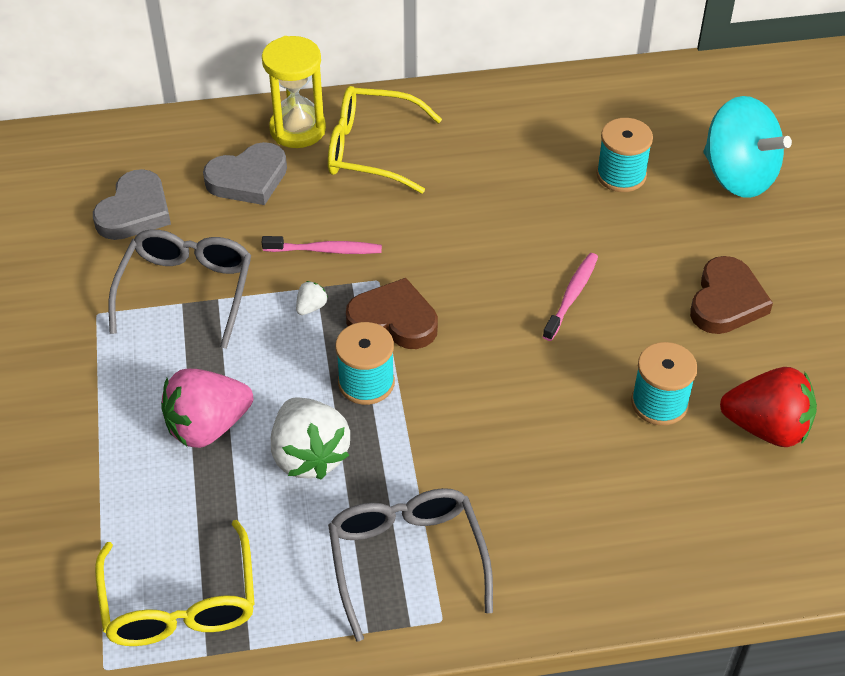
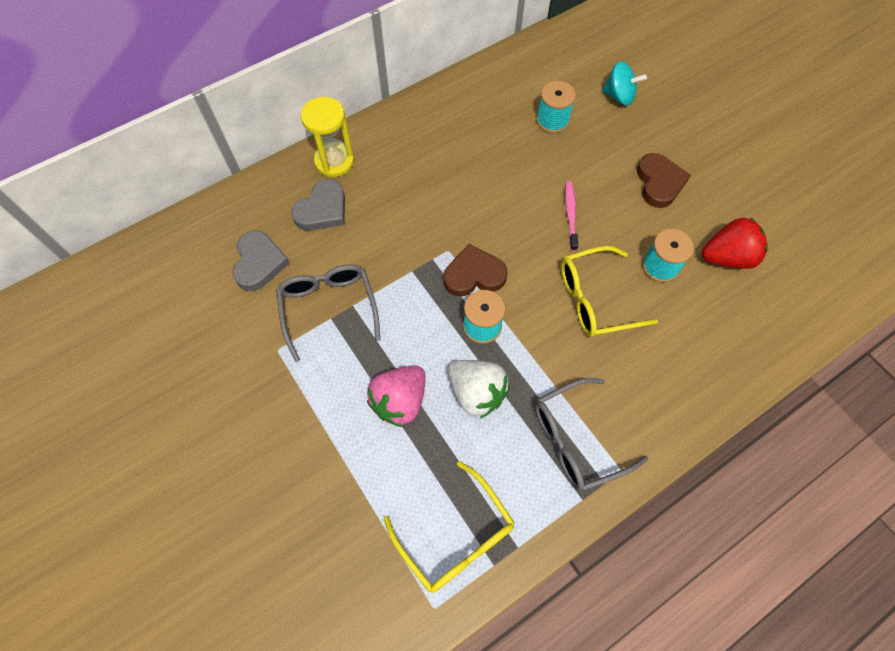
camera: 25 degrees left, 15 degrees up
pink toothbrush [262,236,382,254] -> none
white strawberry [296,281,328,315] -> none
yellow glasses [328,86,442,194] -> yellow glasses moved to [561,246,658,337]
grey glasses [328,488,493,642] -> grey glasses turned 75 degrees counterclockwise [535,378,648,491]
turquoise spinning top [703,96,792,198] -> turquoise spinning top [602,61,647,105], size x0.65

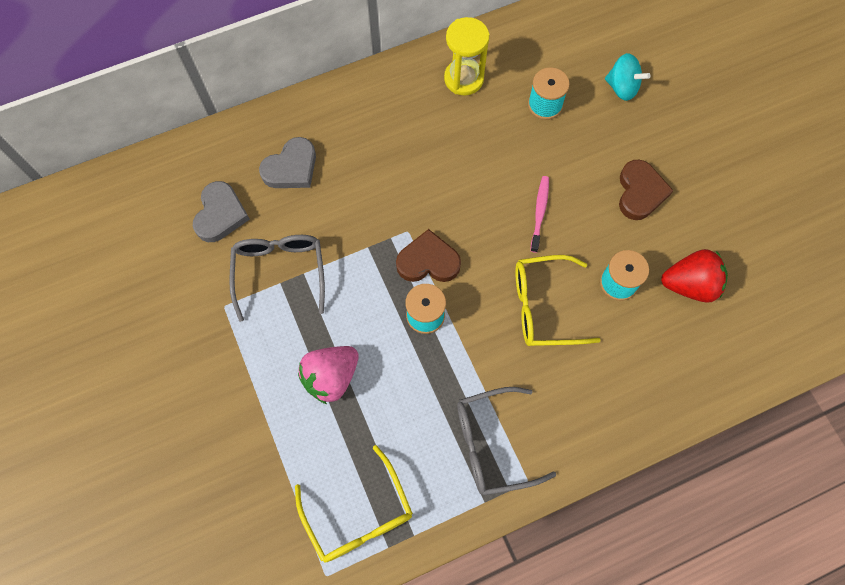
camera: 10 degrees right, 5 degrees up
yellow hourglass [301,97,354,177] -> yellow hourglass moved to [444,17,489,96]
white strawberry [448,360,509,419] -> none

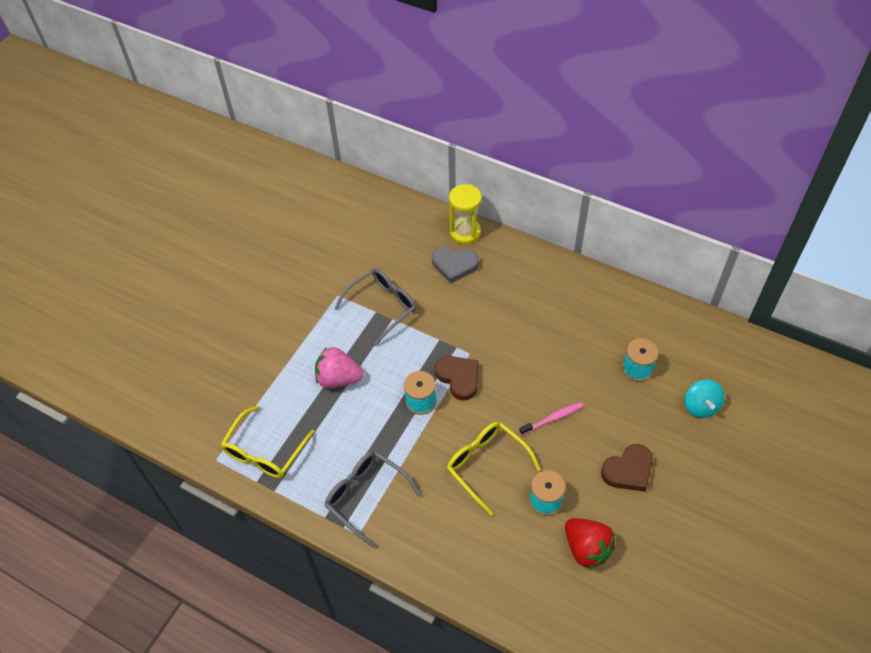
camera: 55 degrees right, 15 degrees down
grey heart [193,181,250,242] -> none
yellow hourglass [444,17,489,96] -> yellow hourglass moved to [449,184,482,244]

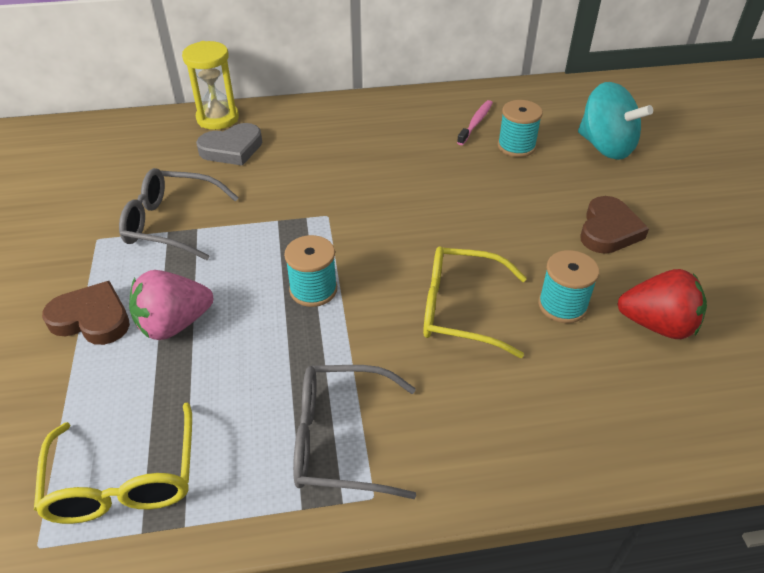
camera: 40 degrees left, 10 degrees down
grey glasses [334,268,416,346] -> grey glasses turned 90 degrees counterclockwise [119,168,239,260]
brown heart [435,356,479,401] -> brown heart moved to [42,281,130,345]
pink toothbrush [519,402,584,435] -> pink toothbrush moved to [457,100,493,145]
turquoise spinning top [685,380,725,418] -> turquoise spinning top [578,82,653,160], size x1.53

